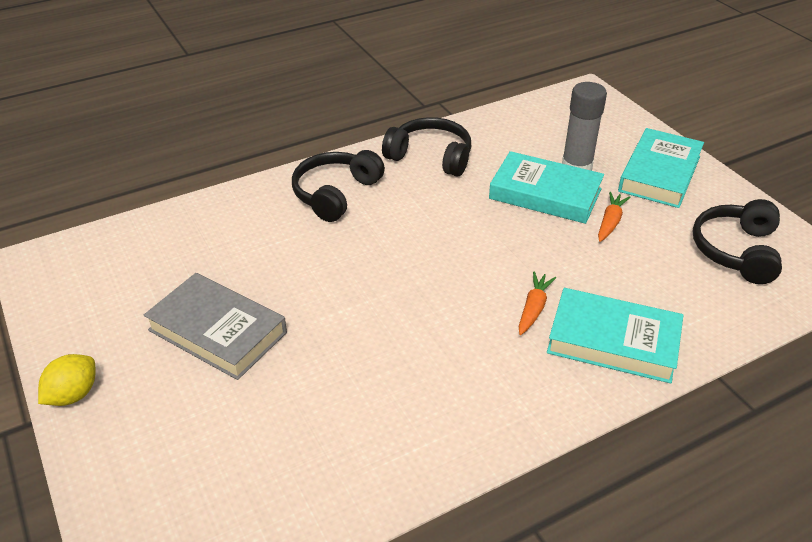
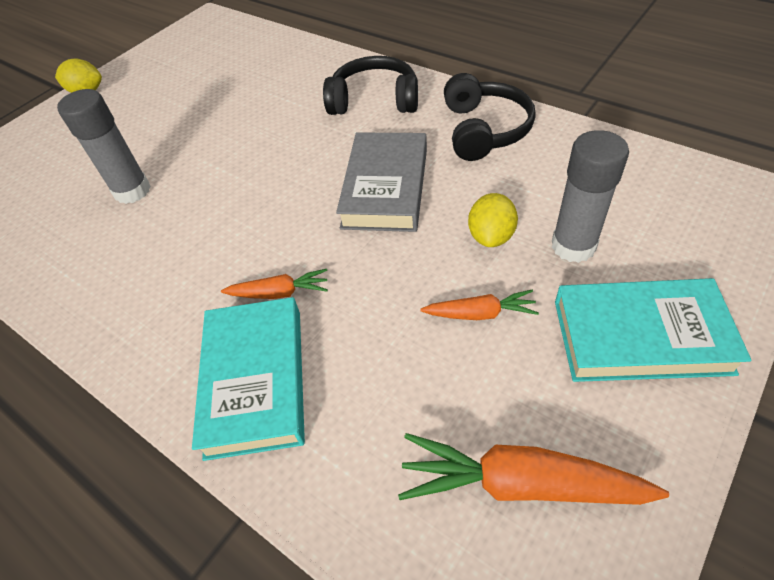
camera: 70 degrees right, 10 degrees up
grey book [144,273,287,380] -> grey book moved to [336,133,427,232]
turquoise book [489,151,604,224] -> yellow lemon [468,193,518,247]
black headphones [693,199,782,284] -> orange carrot [398,433,669,505]
none -> grey glue stick [57,89,151,204]

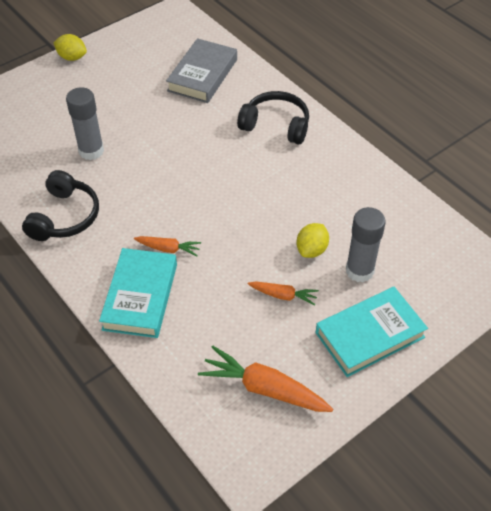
camera: 10 degrees right, 0 degrees up
grey book [336,133,427,232] -> grey book moved to [166,38,237,103]
black headphones [444,73,536,161] -> black headphones moved to [22,170,99,241]
turquoise book [555,278,752,382] -> turquoise book turned 45 degrees counterclockwise [316,287,428,377]

